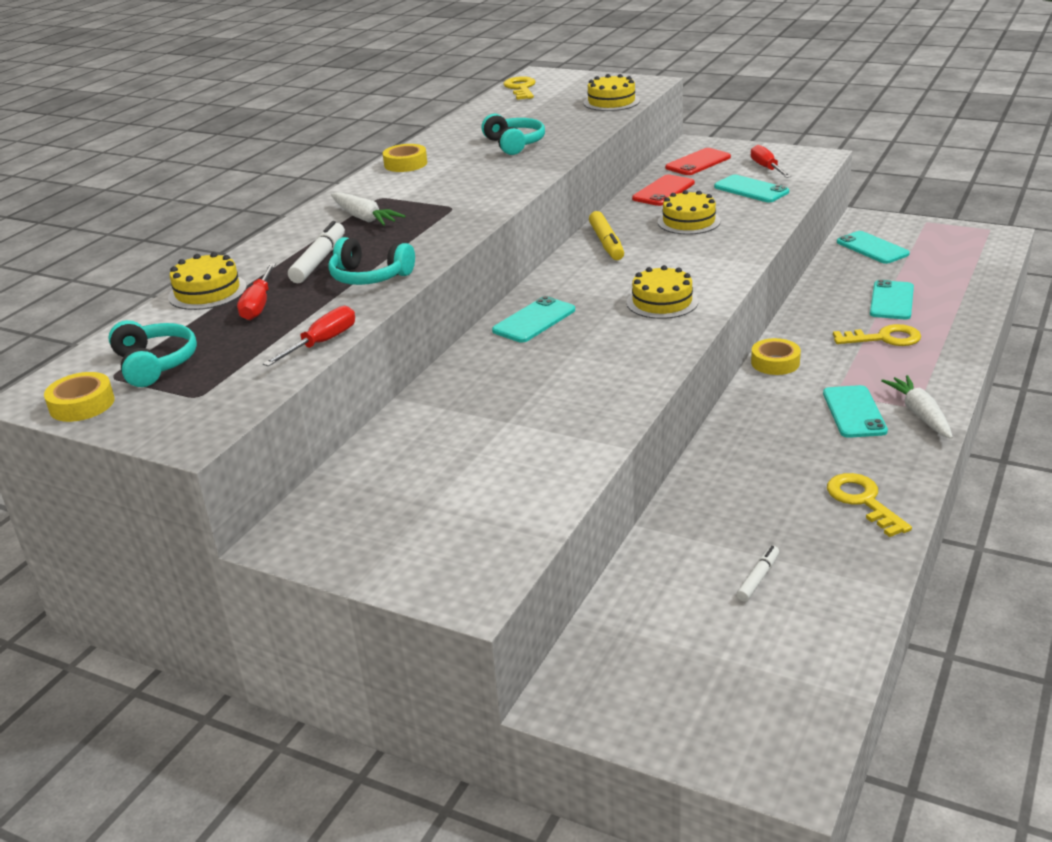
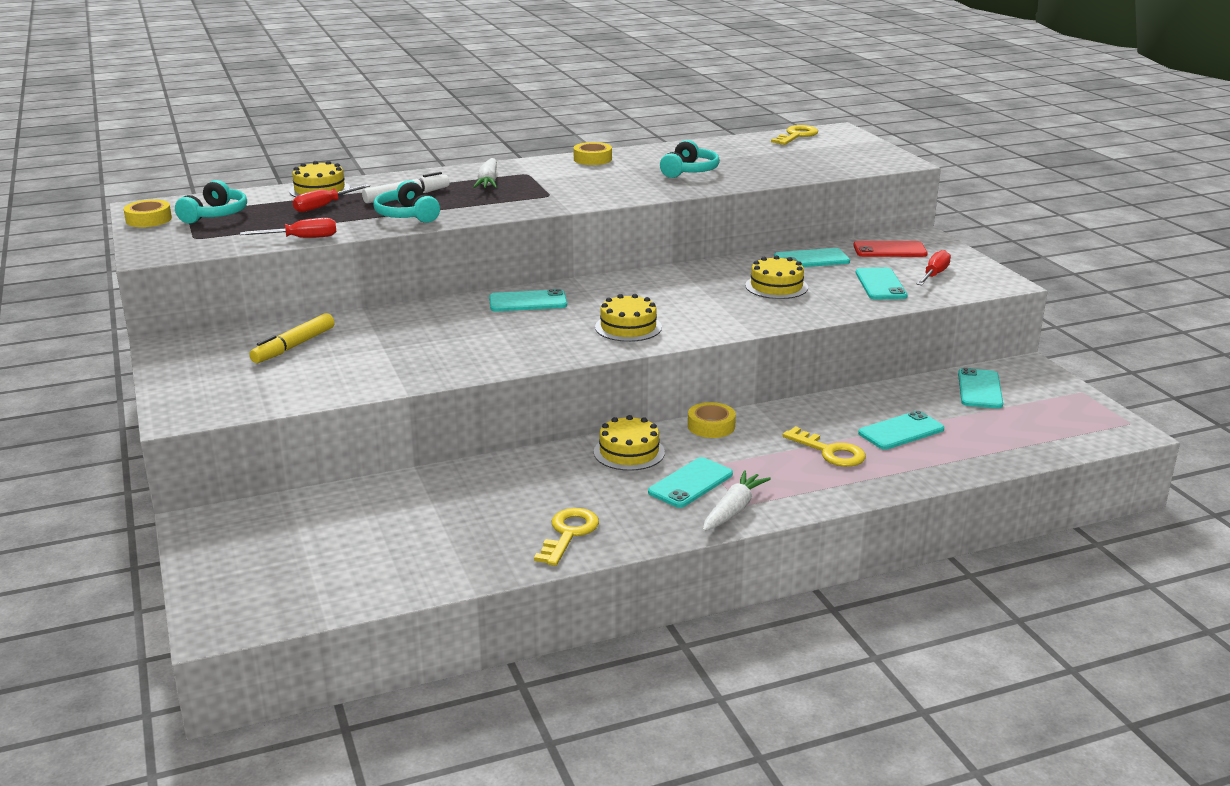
camera: 40 degrees right, 5 degrees down
yellow cake [583,74,640,111] -> yellow cake moved to [594,415,665,471]
yellow marker [589,211,624,260] -> yellow marker moved to [249,313,335,363]
red phone [632,174,695,206] -> turquoise phone [774,248,850,267]
white marker [736,546,779,602] -> none

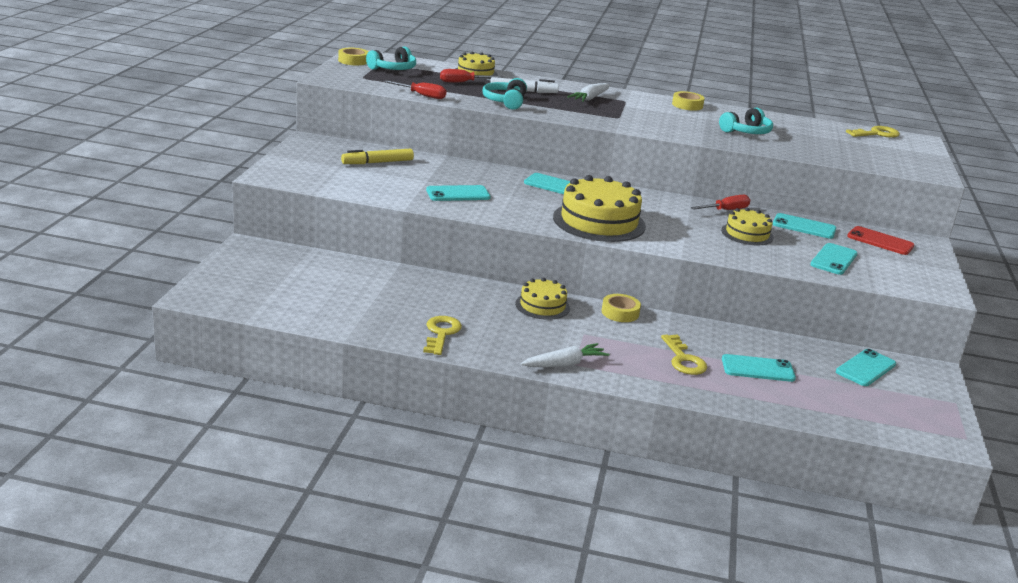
camera: 30 degrees right, 0 degrees up
yellow key [534,508,599,566] -> yellow key turned 45 degrees counterclockwise [423,316,462,355]
yellow cake [595,294,662,342] -> yellow cake [553,175,646,242], size x1.77
turquoise phone [648,457,733,508] -> turquoise phone moved to [426,185,491,201]
red screwdriver [917,250,951,285] -> red screwdriver moved to [691,195,750,210]

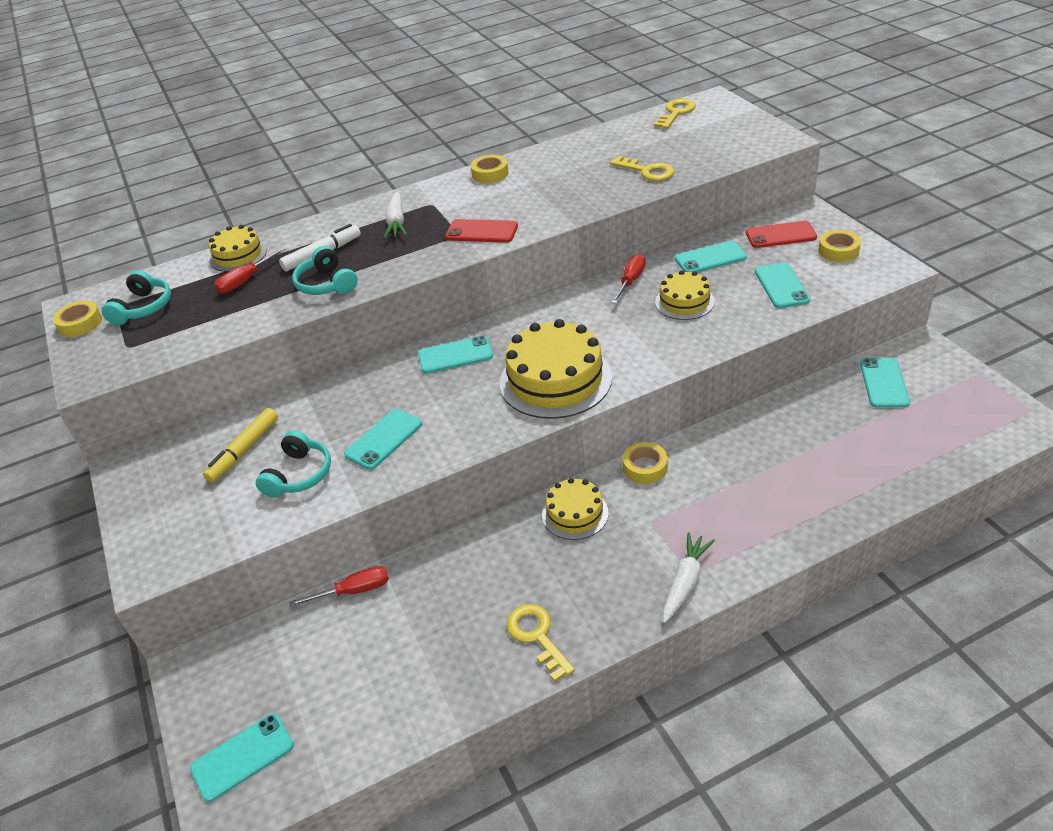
camera: 30 degrees left, 15 degrees up
red screwdriver [383,80,447,99] -> red screwdriver moved to [289,566,389,607]
yellow key [661,334,707,375] -> yellow key moved to [610,155,675,181]
turquoise headphones [719,108,773,134] -> turquoise headphones moved to [256,430,331,498]
turquoise phone [722,354,796,382] -> turquoise phone moved to [190,713,294,802]
none -> red phone [445,219,518,243]
none -> yellow tape [818,230,861,262]

